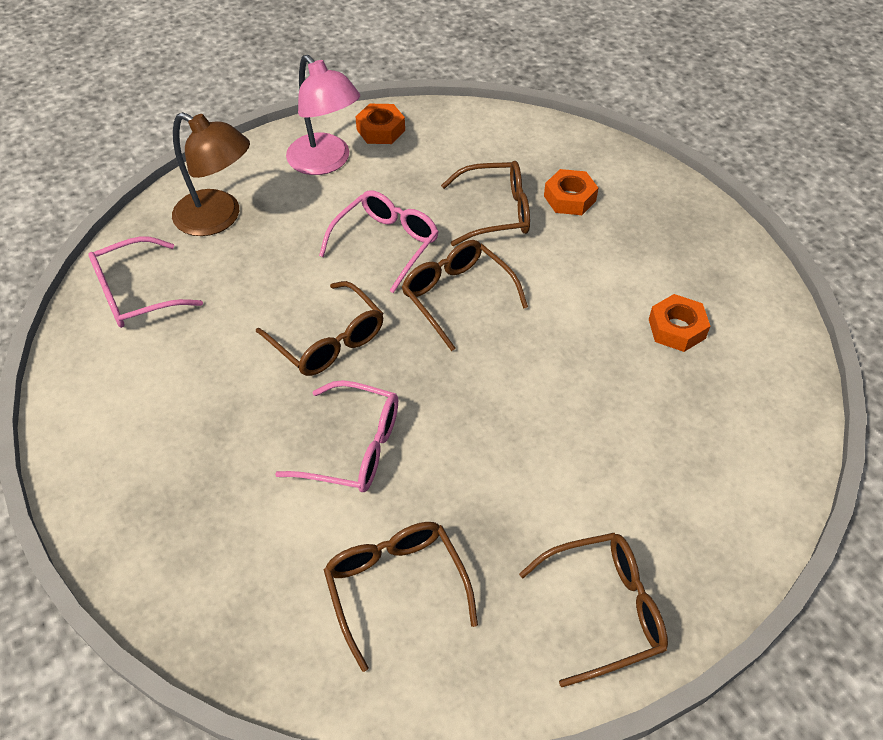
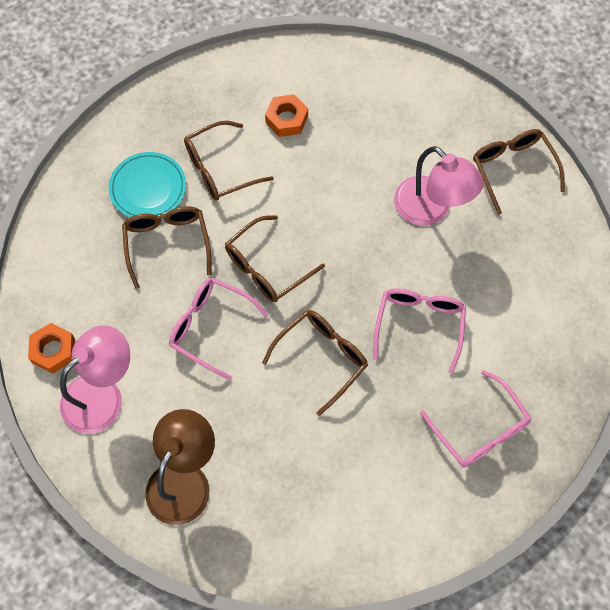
camera: 95 degrees left, 15 degrees up
pink glasses [88,236,203,328] -> pink glasses moved to [420,370,531,468]
brown glasses [324,522,478,672] -> brown glasses moved to [184,121,274,201]
orange nut [544,169,598,215] -> turquoise plate [109,152,186,217]
none -> pink lamp [394,146,484,226]

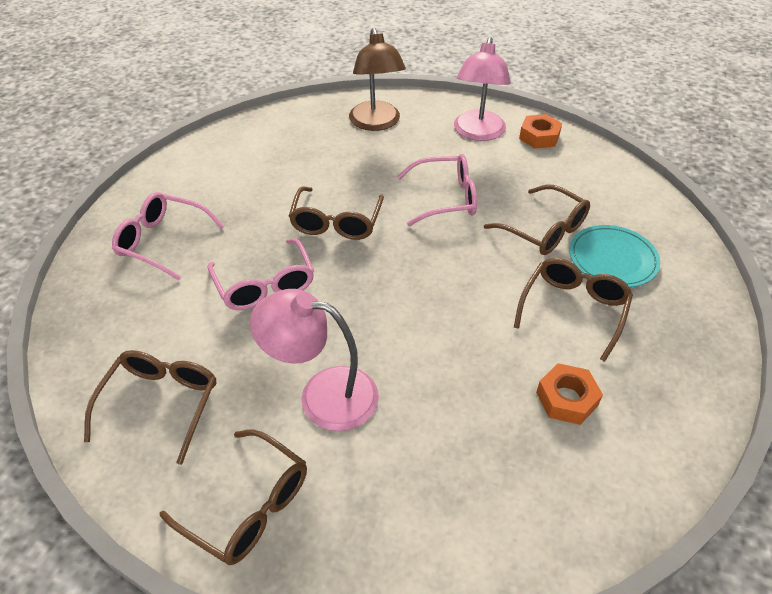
camera: 145 degrees right, 20 degrees down
brown glasses [225,215,325,302] -> brown glasses moved to [84,350,216,465]

